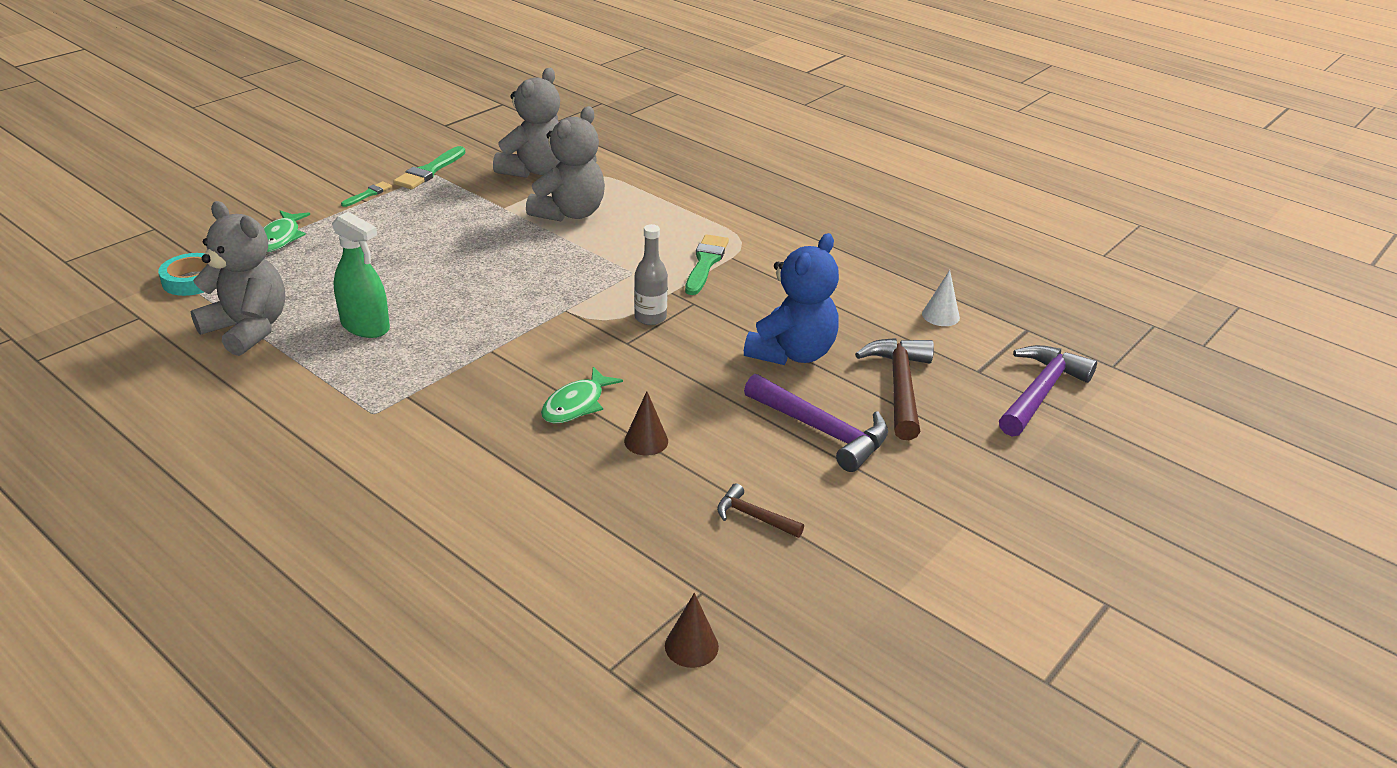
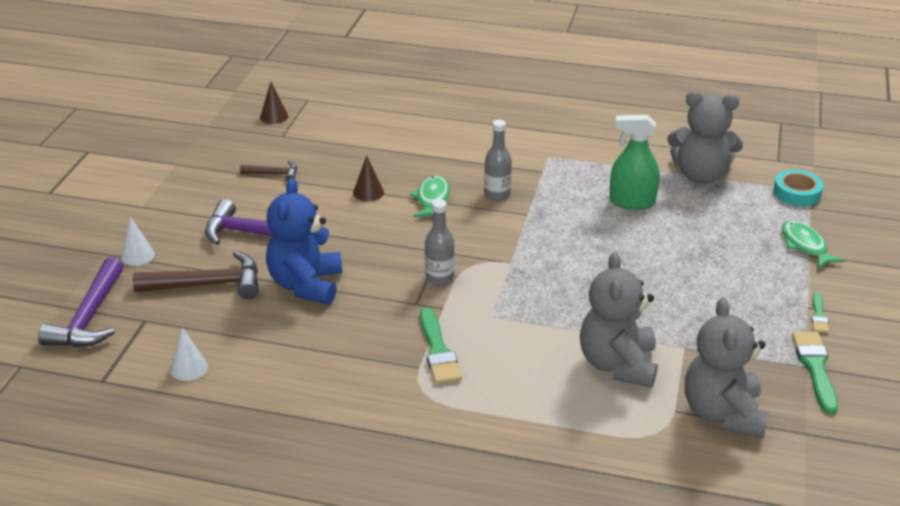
camera: 155 degrees right, 0 degrees up
brown hammer [855,338,934,440] -> brown hammer turned 75 degrees counterclockwise [133,251,259,299]
none -> white cone [121,217,155,266]
none -> grey bottle [484,120,512,200]

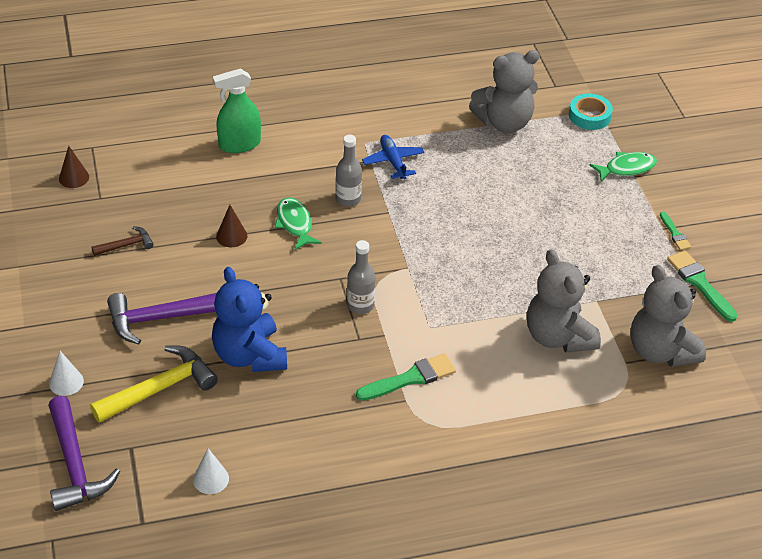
camera: 30 degrees left, 10 degrees up
brown hammer [133,251,259,299] -> yellow hammer [90,345,218,423]
green brush [420,307,462,384] -> green brush turned 75 degrees counterclockwise [356,354,456,401]
green spray bottle [609,115,660,210] -> green spray bottle moved to [213,69,261,153]
green fish [782,220,845,269] -> green fish turned 120 degrees clockwise [589,152,657,182]
none -> blue plane [362,135,424,179]

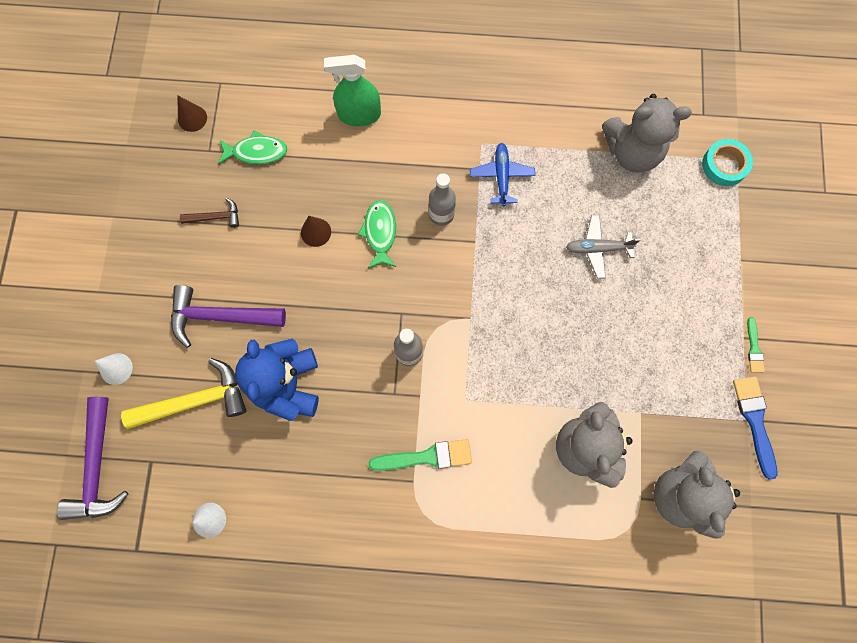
camera: 20 degrees right, 30 degrees up
green fish [589,152,657,182] -> green fish moved to [218,131,288,165]
green brush [667,250,737,322] -> blue brush [733,376,777,479]
none -> grey plane [566,215,640,279]

